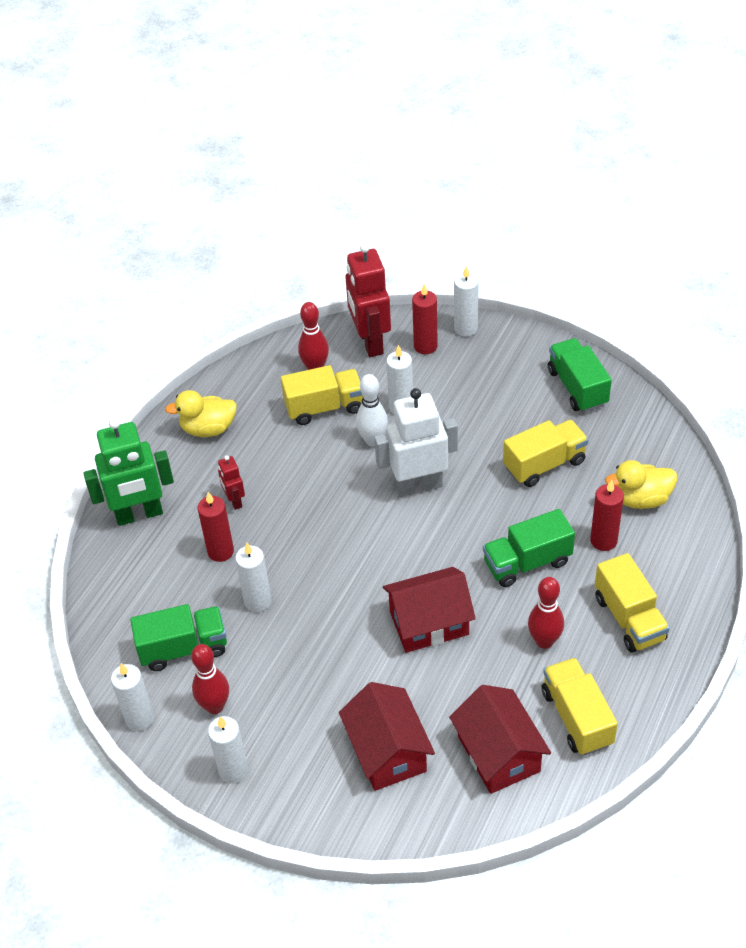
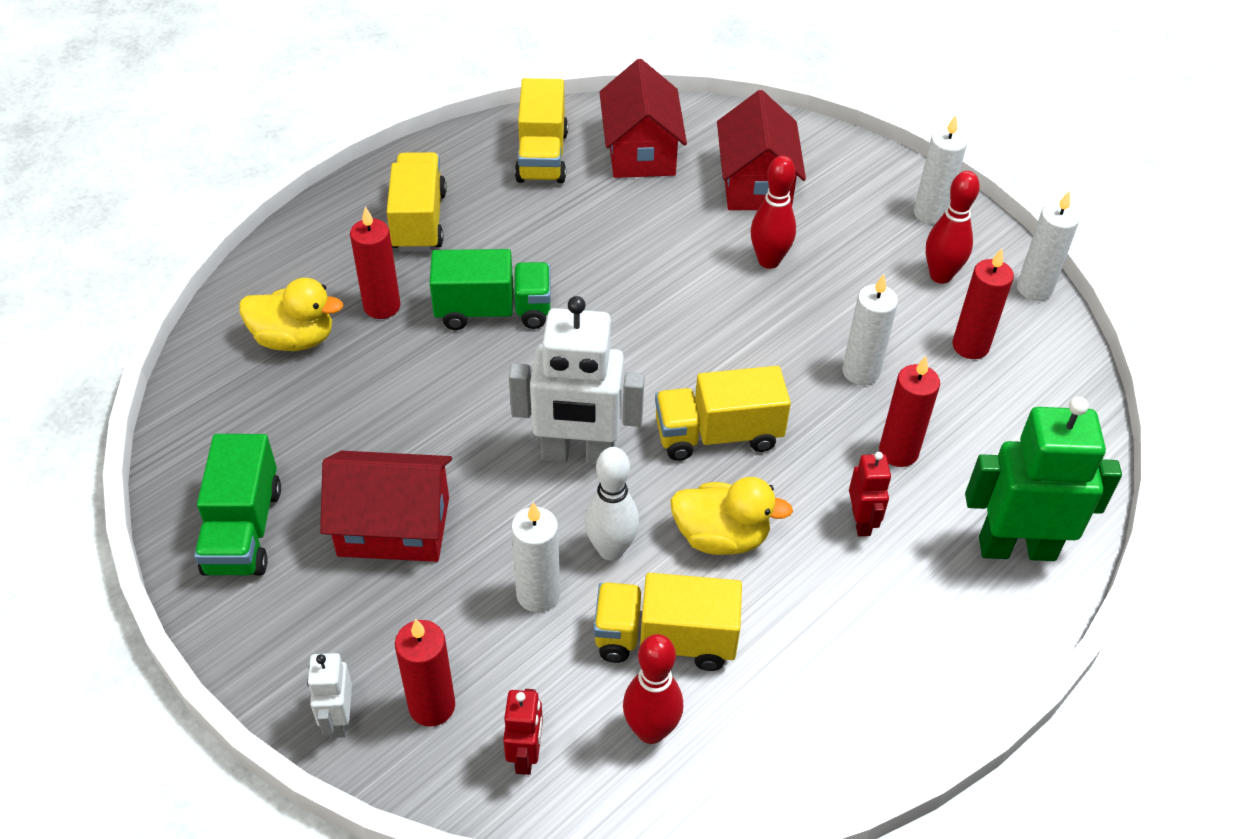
camera: 165 degrees left, 0 degrees up
green truck [130,604,227,671] -> red candle [952,248,1014,359]
yellow duck [165,390,237,437] -> yellow duck moved to [670,477,793,555]
red robot [346,243,391,357] -> red robot [503,689,543,775], size x0.49
red house [383,567,476,653] -> red house moved to [320,451,452,562]
white candle [454,266,479,337] -> white robot [307,653,352,738]
yellow truck [503,420,589,487] -> yellow truck moved to [655,366,791,461]
red bowling pin [528,577,564,649] -> red bowling pin moved to [751,155,796,269]

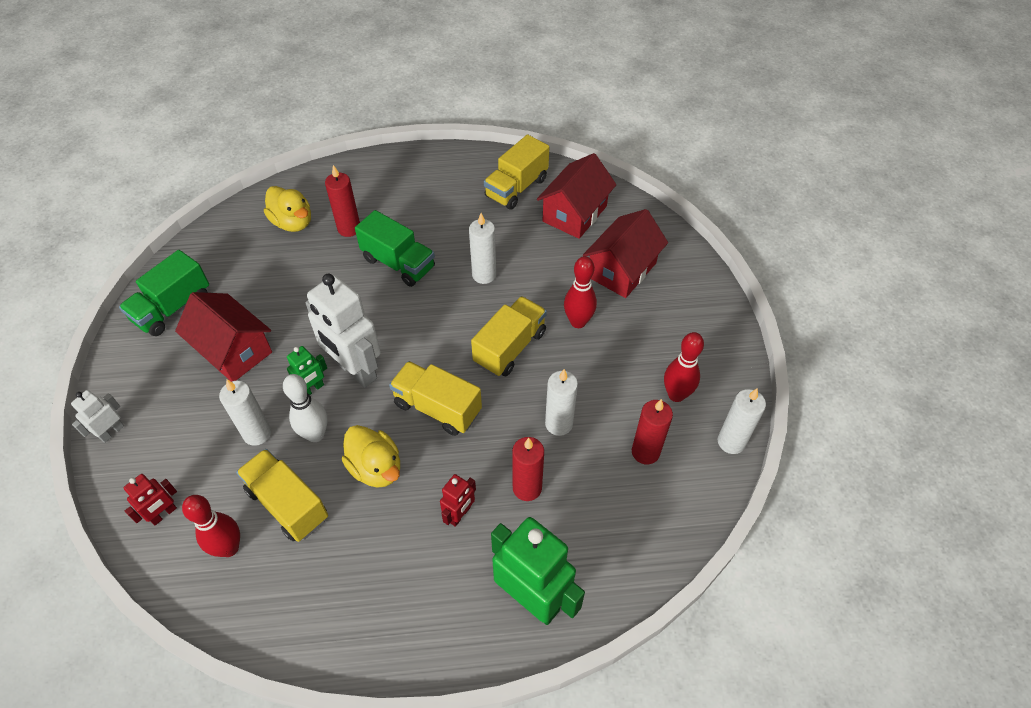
camera: 40 degrees right, 5 degrees up
yellow truck [387,152,447,252] -> yellow truck moved to [471,296,547,377]
red candle [395,619,455,727] -> none
white candle [914,115,967,224] -> white candle moved to [469,213,496,284]
none -> green robot [287,346,327,395]

